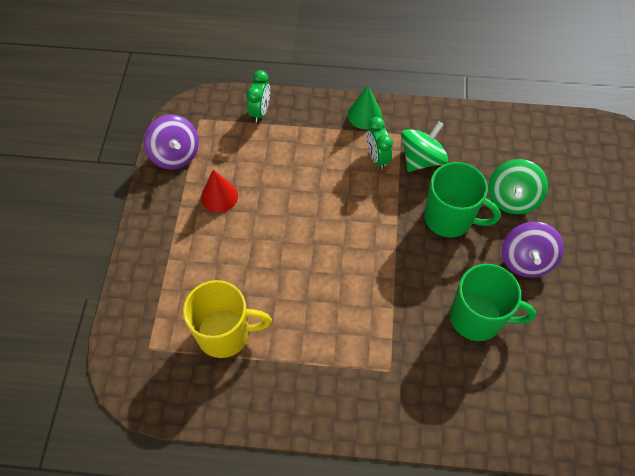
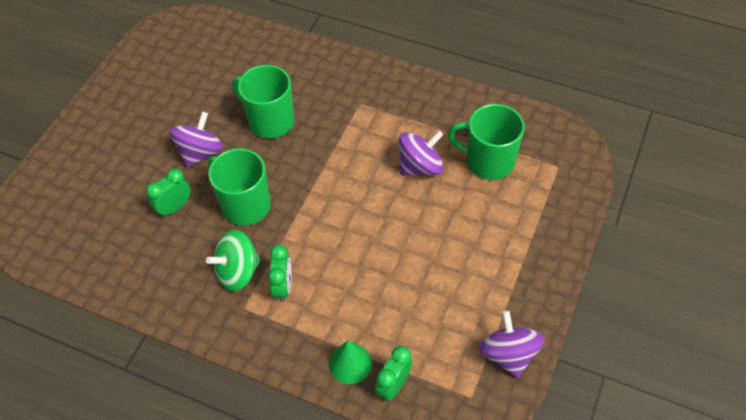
camera: 160 degrees left, 5 degrees down
yellow mug [183,280,272,358] -> green mug [448,104,525,180]
red cone [201,170,238,213] -> none
green cone [348,85,382,129] -> green cone moved to [329,341,372,384]
green spinning top [489,159,548,214] -> green clock [146,169,191,218]
none -> purple spinning top [399,131,443,176]

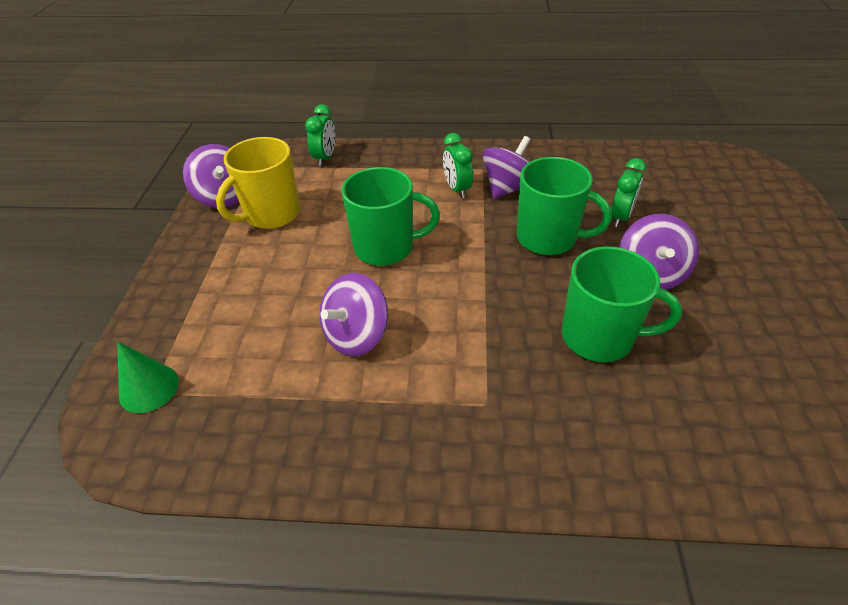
camera: 160 degrees right, 10 degrees down
green spinning top [206,230,261,291] -> purple spinning top [483,136,531,198]
green cone [329,341,372,384] -> green cone moved to [117,342,179,413]
green mug [448,104,525,180] -> green mug moved to [341,167,440,266]
none -> yellow mug [216,137,301,229]

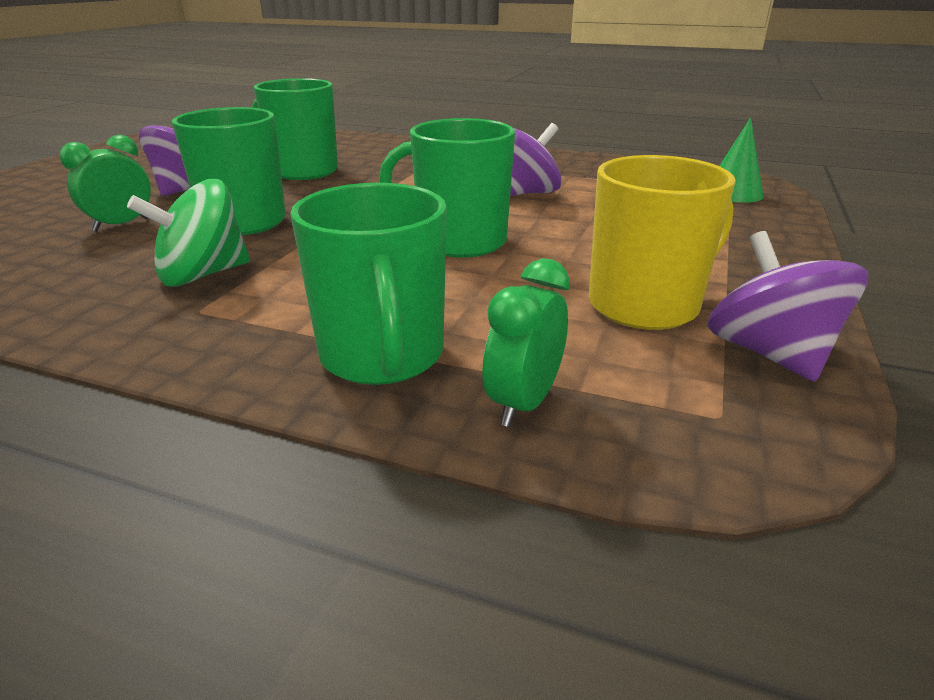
camera: 165 degrees left, 15 degrees down
green clock [443,133,473,198] -> none
purple spinning top [483,136,531,198] -> green spinning top [127,179,250,287]
none -> green mug [290,183,447,385]

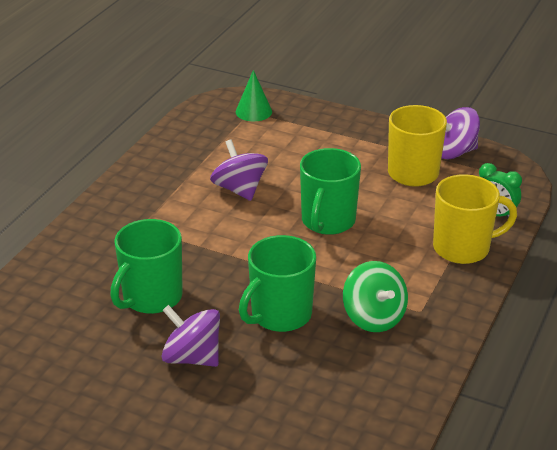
camera: 85 degrees left, 5 degrees up
green clock [59,135,151,231] -> none
green mug [290,183,447,385] -> yellow mug [433,174,517,264]

